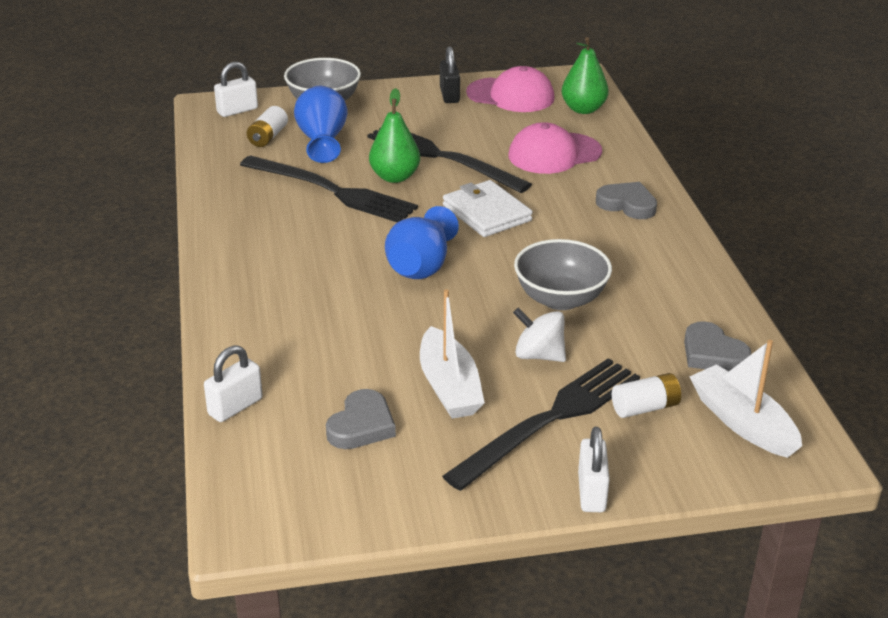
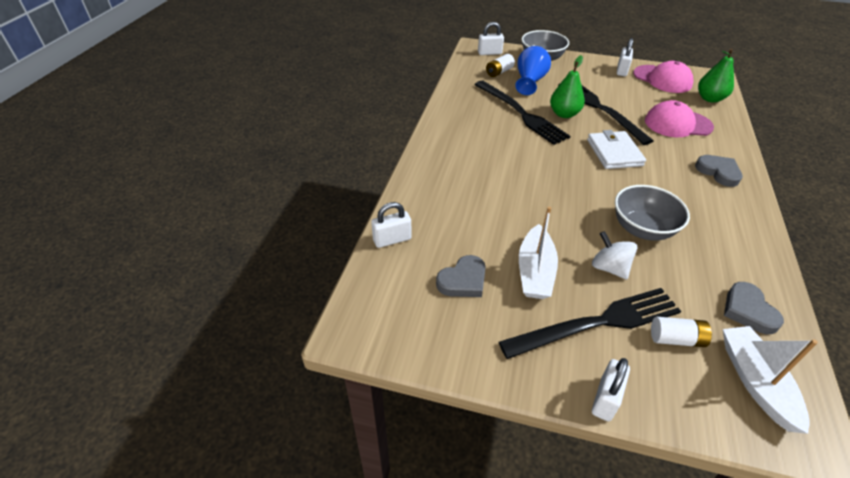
camera: 25 degrees right, 10 degrees up
blue vase [385,206,459,279] -> none
black padlock [440,46,460,103] -> white padlock [617,38,633,76]

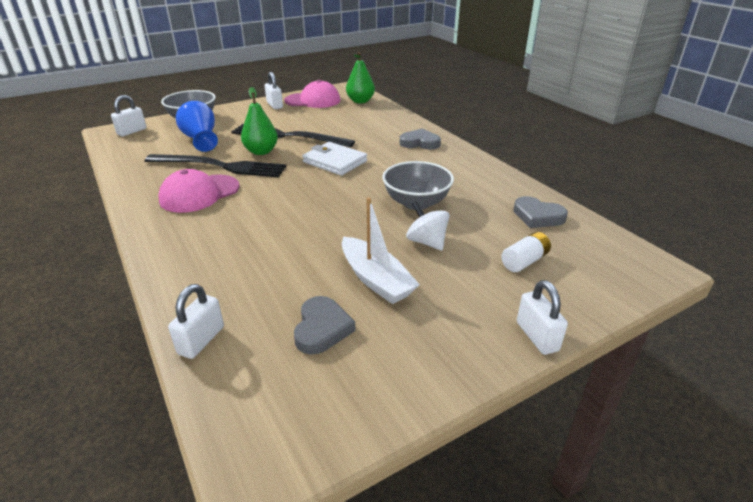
camera: 45 degrees left, 10 degrees down
white battery [486,54,515,77] -> none
black fork [499,288,681,359] -> none
white spinning top [592,231,637,279] -> white spinning top turned 45 degrees clockwise [406,202,449,251]
pink cap [645,100,714,137] -> pink cap moved to [159,169,240,213]
white boat [723,326,818,434] -> none

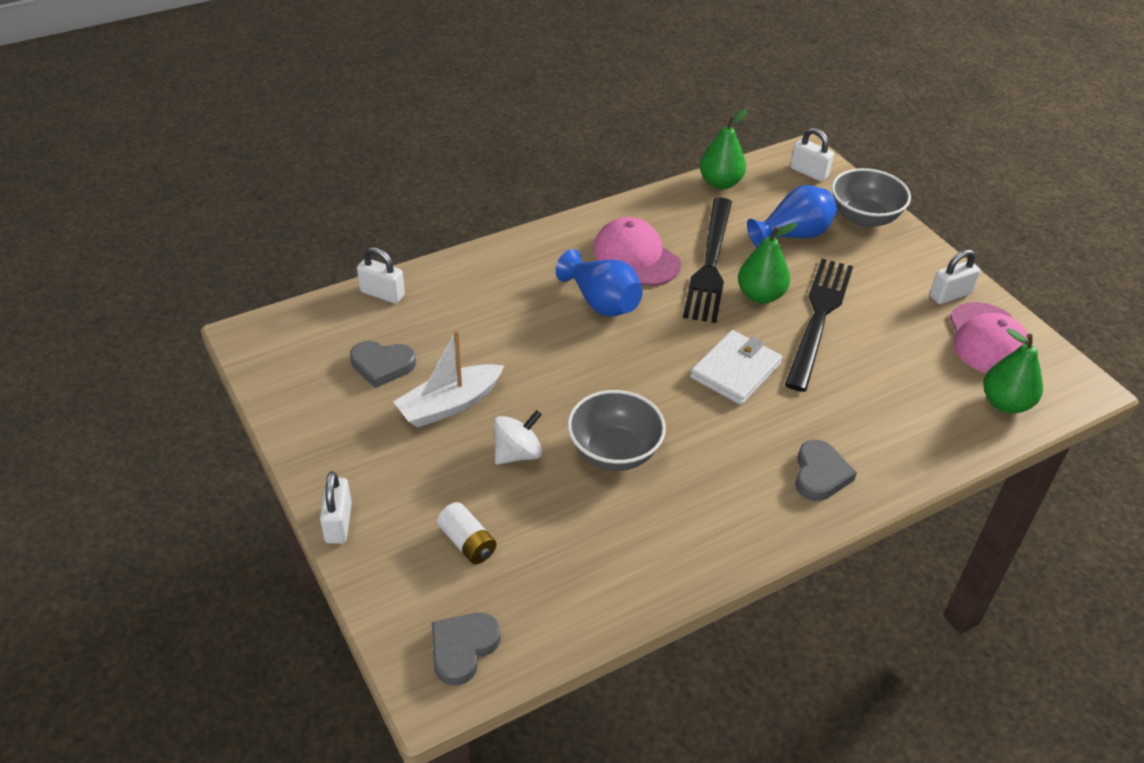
camera: 90 degrees right, 10 degrees up
grey heart [513,196,568,228] -> grey heart moved to [432,613,501,685]
white padlock [517,280,568,355] -> white padlock turned 75 degrees counterclockwise [320,471,352,544]
none -> blue vase [556,249,643,317]
none -> green pear [700,110,747,189]

